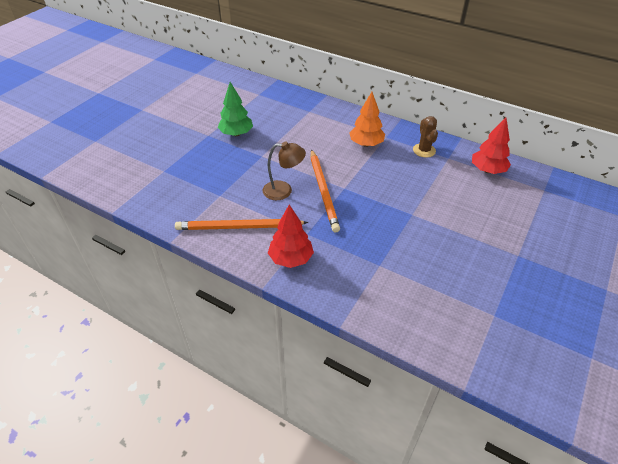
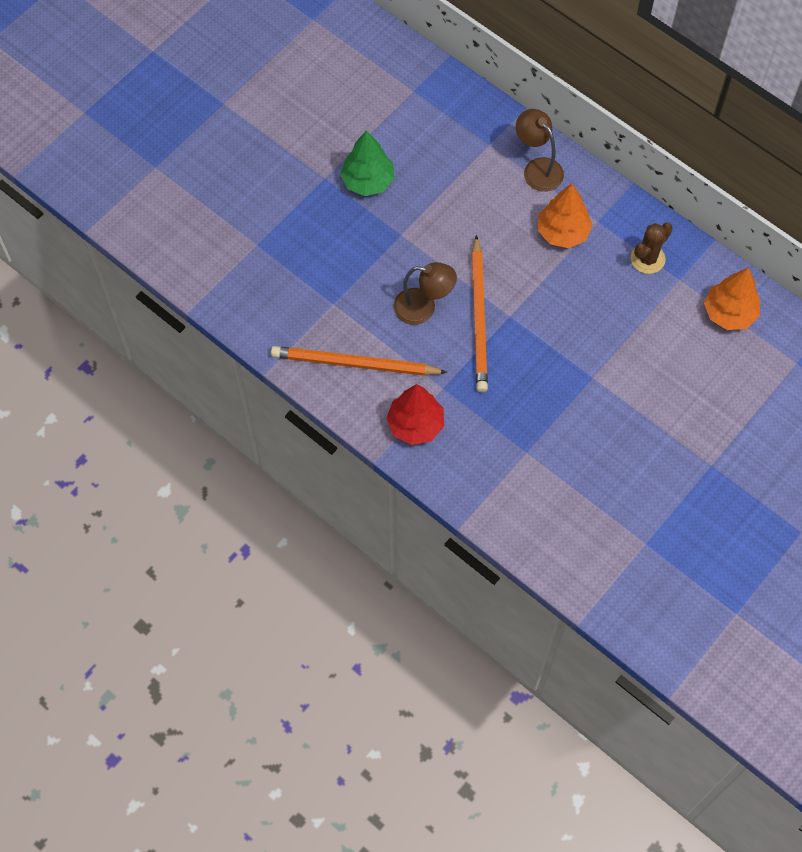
camera: 10 degrees right, 20 degrees up
brown cactus [413,116,438,157] -> brown cactus turned 45 degrees clockwise [631,223,673,274]
red tree [472,117,511,174] -> orange tree [704,267,760,330]
none -> brown lamp [516,109,564,192]

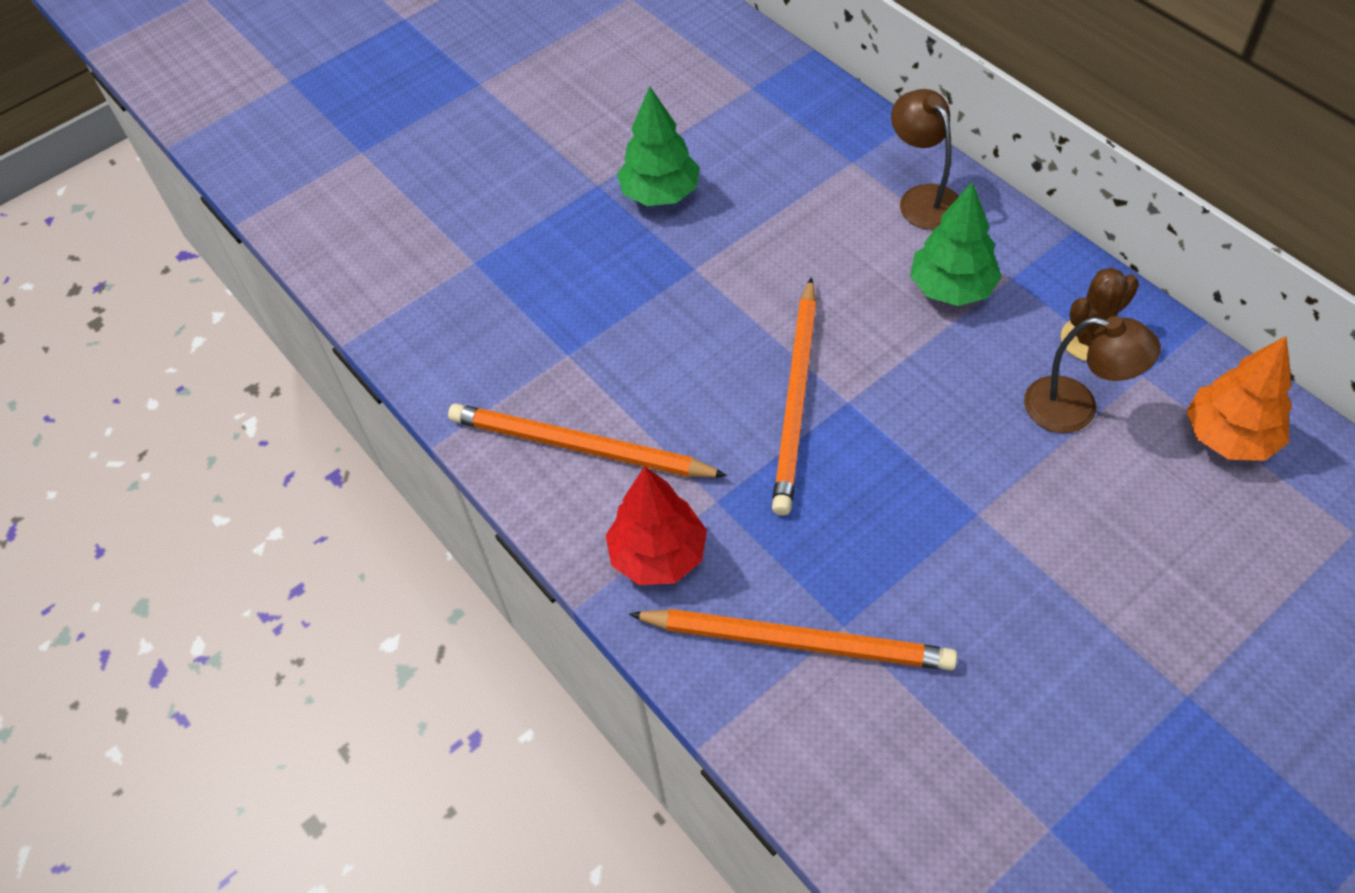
camera: 15 degrees right, 10 degrees down
brown lamp [393,262,457,325] -> brown lamp moved to [1024,316,1161,433]
orange tree [538,183,593,248] -> green tree [910,181,1002,306]
none -> orange pencil [629,609,957,670]

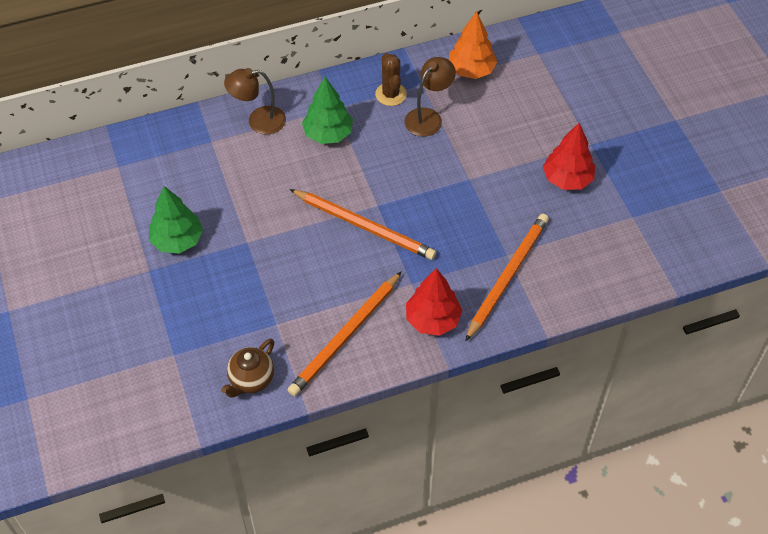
camera: 75 degrees left, 0 degrees up
none -> brown teapot [221,339,274,398]
none -> red tree [543,123,595,190]

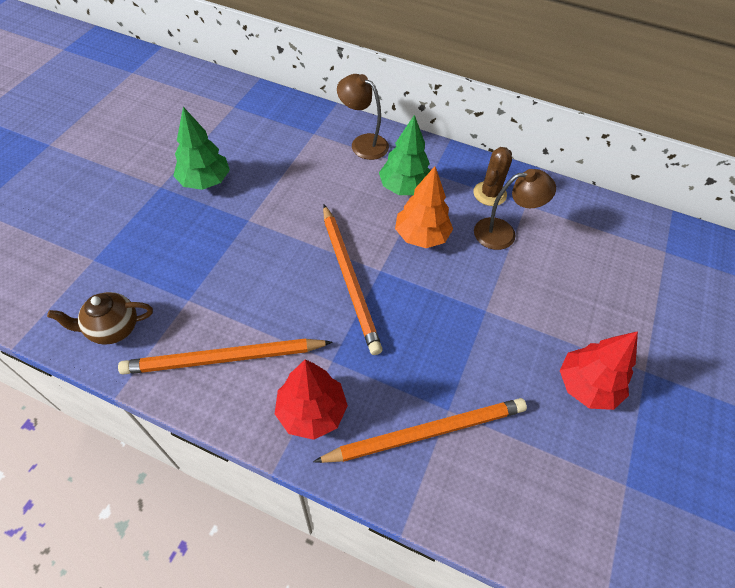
camera: 40 degrees right, 0 degrees up
orange tree [449,11,497,79] -> orange tree moved to [395,166,453,248]

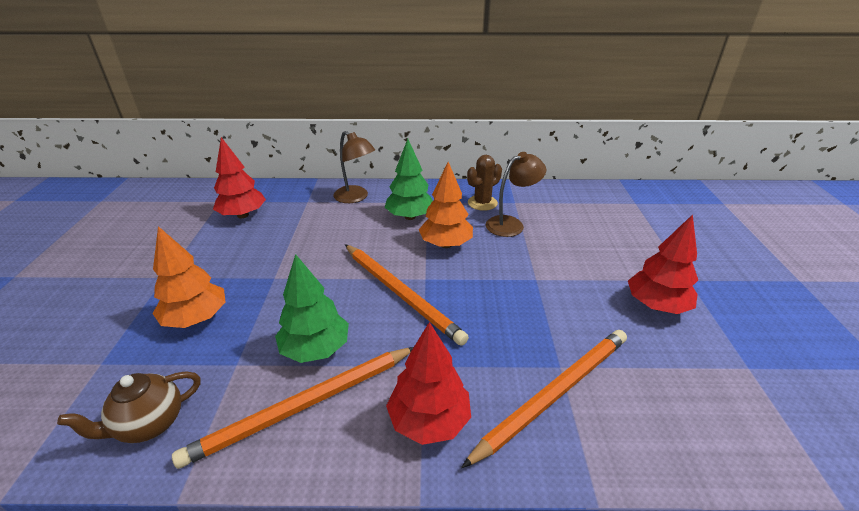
camera: 20 degrees left, 20 degrees down
green tree [173,107,230,190] -> green tree moved to [275,254,349,363]
brown lamp [337,74,389,160] -> brown lamp turned 150 degrees counterclockwise [334,131,375,203]
brown cactus [474,147,512,206] -> brown cactus turned 45 degrees clockwise [467,155,502,211]
none -> orange tree [152,226,226,328]
none -> red tree [213,137,266,218]

